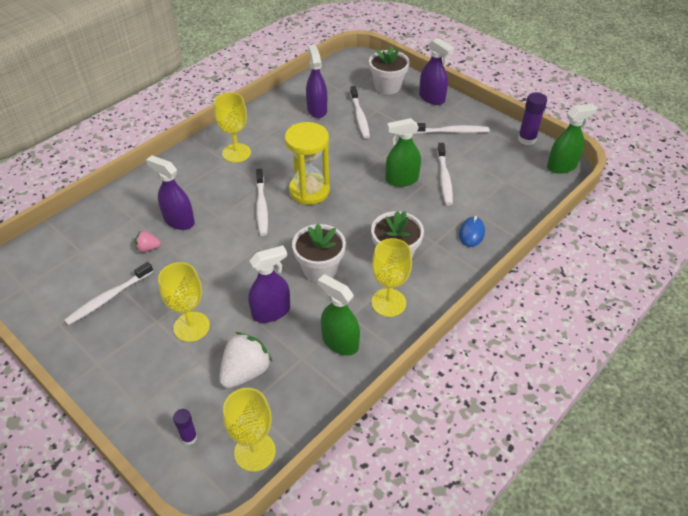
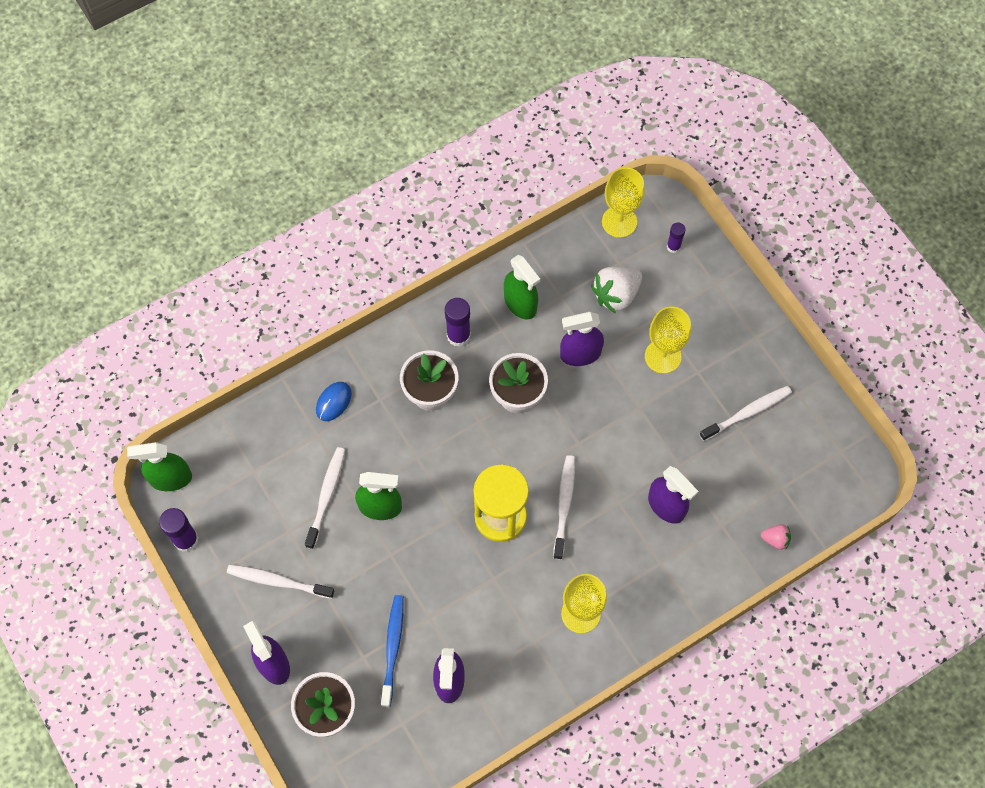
camera: 165 degrees left, 20 degrees up
pink strawberry [135,231,161,252] -> pink strawberry moved to [761,524,791,550]
white toothbrush [350,86,370,139] -> blue toothbrush [381,595,404,707]
yellow goblet [371,238,412,317] -> purple glue stick [445,298,471,347]

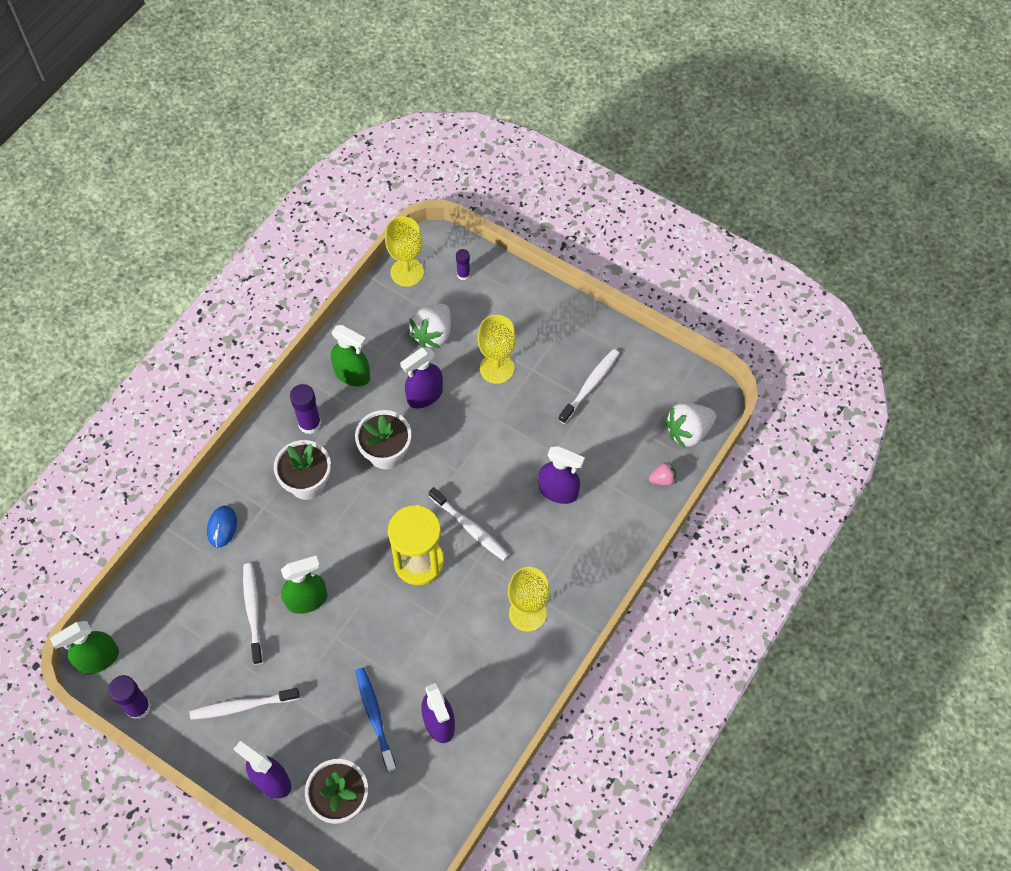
camera: 25 degrees left, 5 degrees down
white toothbrush [553,455,575,560] -> white toothbrush turned 150 degrees clockwise [429,487,509,561]
none -> white strawberry [665,403,716,448]

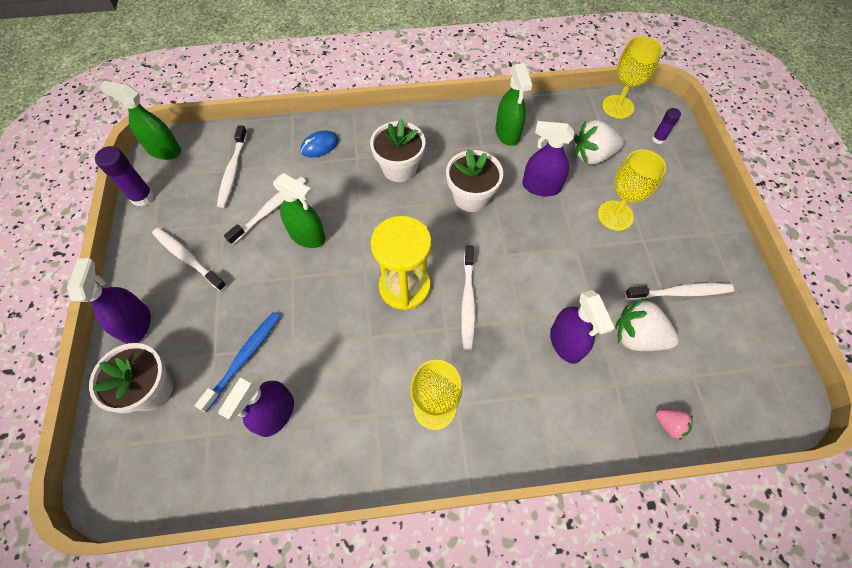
camera: 50 degrees right, 0 degrees up
purple glue stick [290,384,321,434] -> none
white strawberry [665,403,716,448] -> white strawberry moved to [615,298,679,351]
none -> white toothbrush [217,125,247,208]

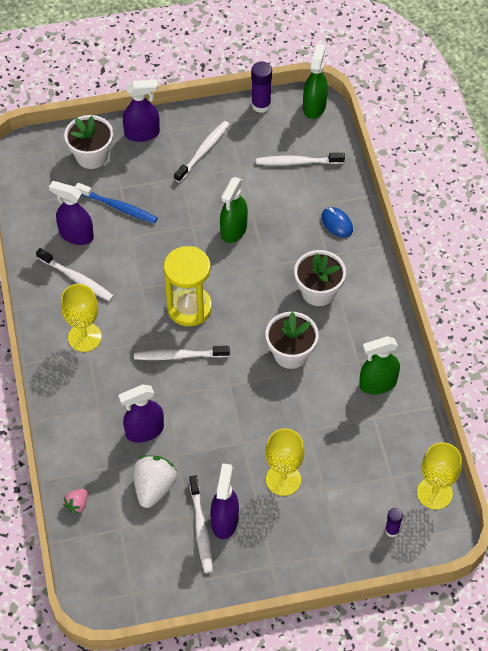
camera: 85 degrees right, 5 degrees down
white toothbrush [224,177,306,245] -> white toothbrush moved to [36,248,114,301]
purple spray bottle [522,121,574,196] -> purple spray bottle moved to [210,463,239,539]
white strawberry [574,120,624,165] -> none

